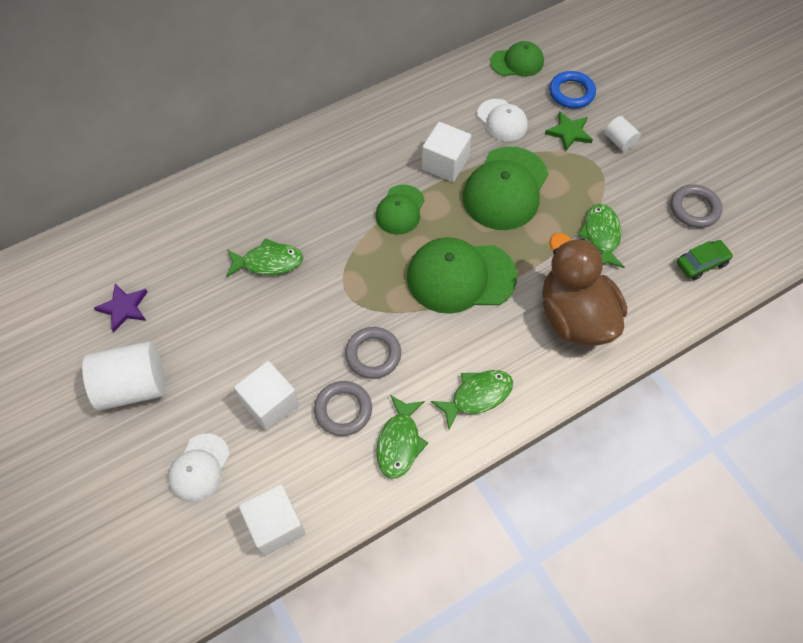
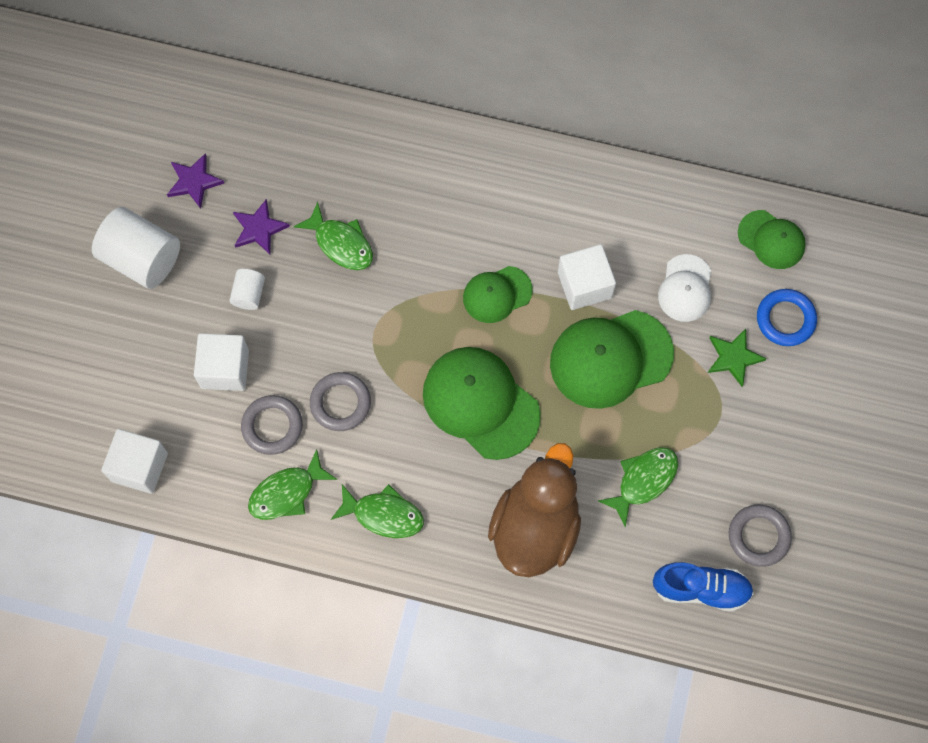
camera: 45 degrees right, 10 degrees up
white cap [168,434,230,503] -> none
white cylinder [605,116,641,151] -> white cylinder moved to [229,269,265,310]
green car [677,240,733,280] -> blue shoe [653,562,754,612]
none -> purple star [233,199,290,254]

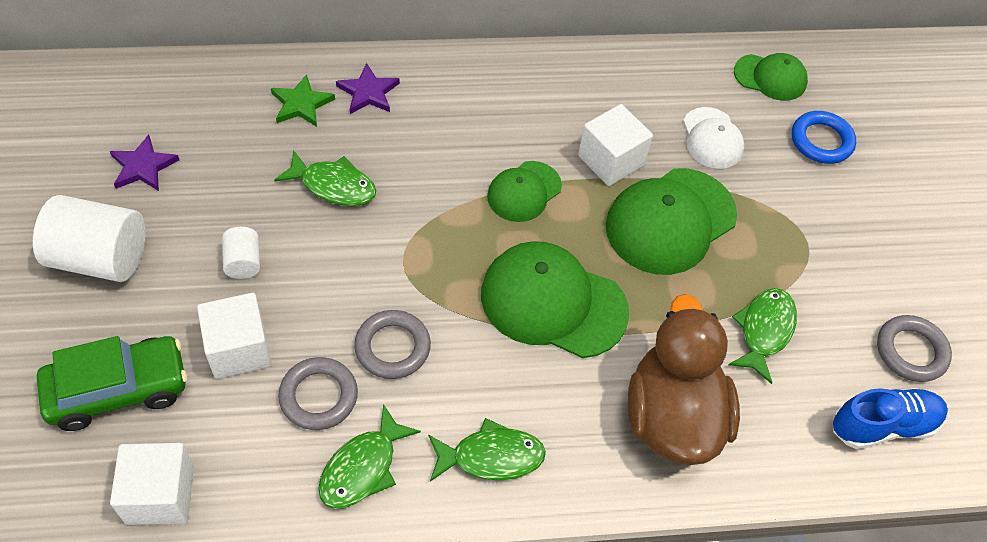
camera: 25 degrees left, 15 degrees down
purple star [233,199,290,254] -> purple star moved to [336,63,400,114]
green star [708,329,766,387] -> green star moved to [271,74,335,127]
none -> green car [37,336,187,431]

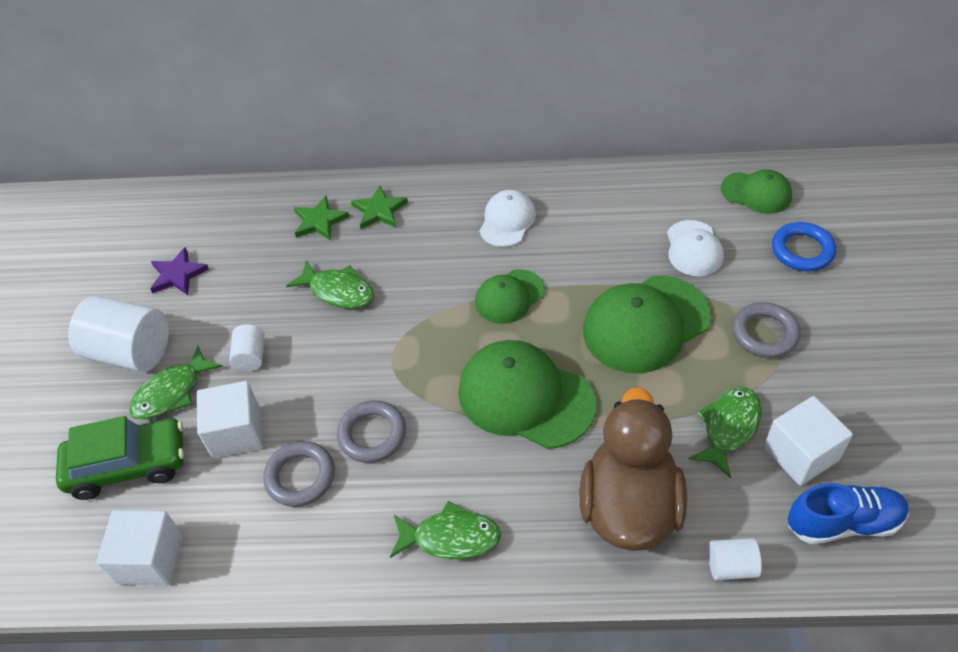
camera: 15 degrees right, 5 degrees down
green fish [318,404,421,509] -> green fish moved to [129,345,223,419]
purple star [336,63,400,114] -> green star [351,185,408,229]
white cube [578,104,653,186] -> white cube moved to [764,396,853,486]
grey ring [877,315,952,382] -> grey ring moved to [733,302,801,358]
none -> white cap [479,190,536,247]
none -> white cylinder [708,538,762,580]

